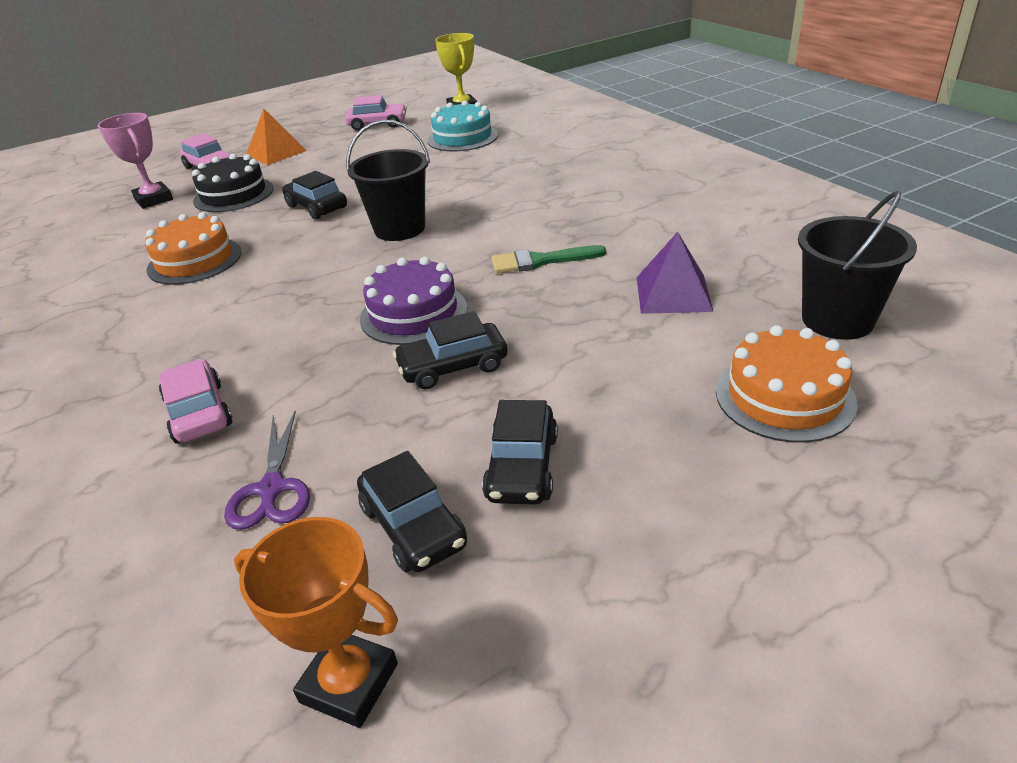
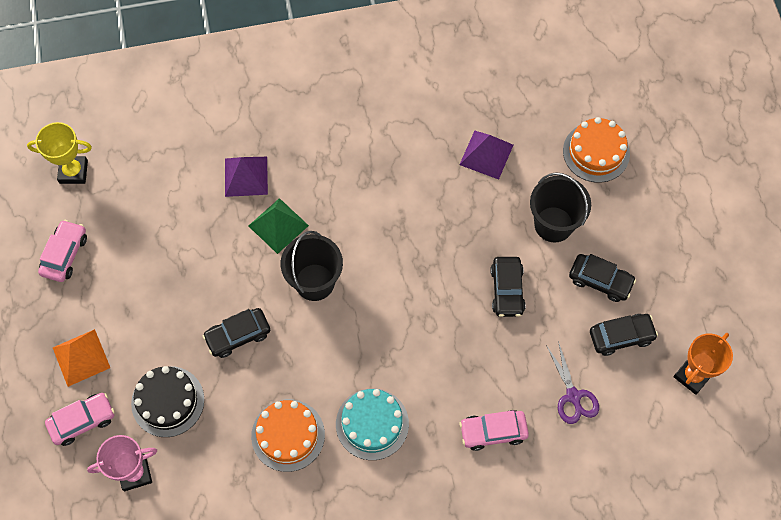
camera: 75 degrees left, 30 degrees up
purple scissors [224,411,310,530] -> purple scissors turned 60 degrees clockwise [546,341,599,424]
purple cake [360,257,467,345] -> none
turquoise cake [427,100,498,151] -> turquoise cake moved to [336,388,409,460]
green brush [492,245,606,273] -> none
black bucket [798,191,917,340] -> black bucket moved to [530,172,591,242]
none -> purple pyramid [225,157,268,197]
none -> green pyramid [248,198,309,254]

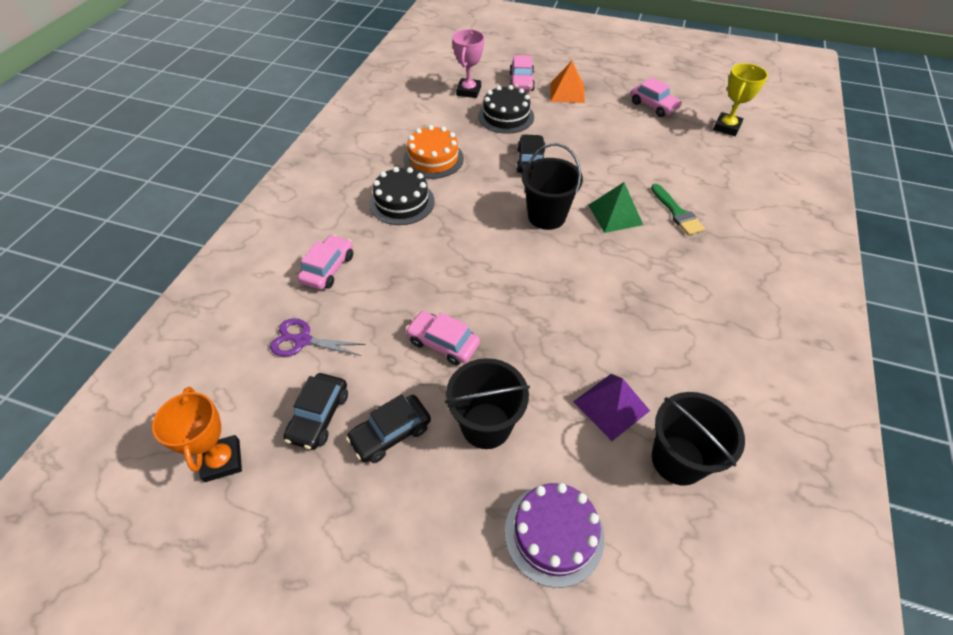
camera: 120 degrees right, 15 degrees down
purple pyramid [225,157,268,197] -> green brush [651,184,705,236]
turquoise cake [336,388,409,460] -> black cake [370,167,435,225]
black car [491,257,526,317] -> pink car [406,311,480,366]
orange cake [563,117,630,183] -> purple cake [505,483,604,588]
none -> black bucket [652,392,745,486]

